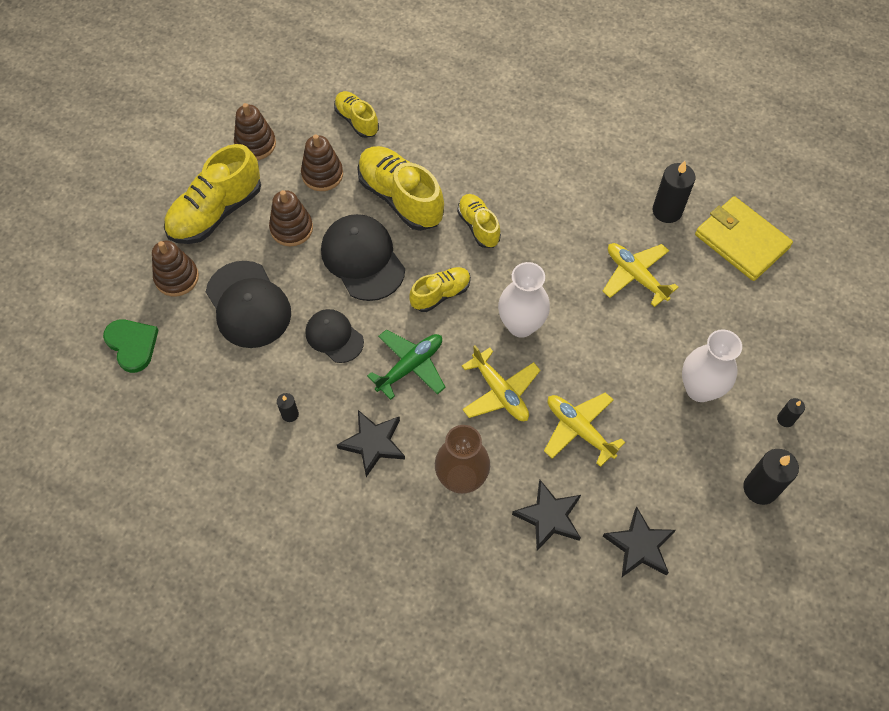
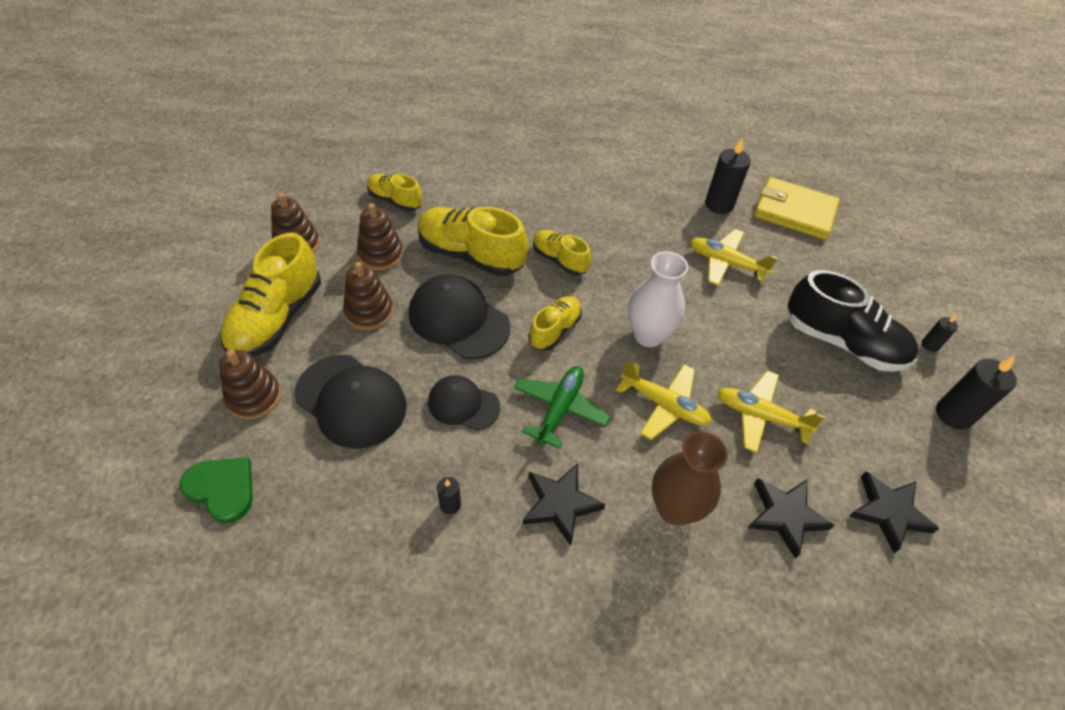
camera: 25 degrees left, 10 degrees down
white vase [682,329,742,402] -> black shoe [788,270,918,372]

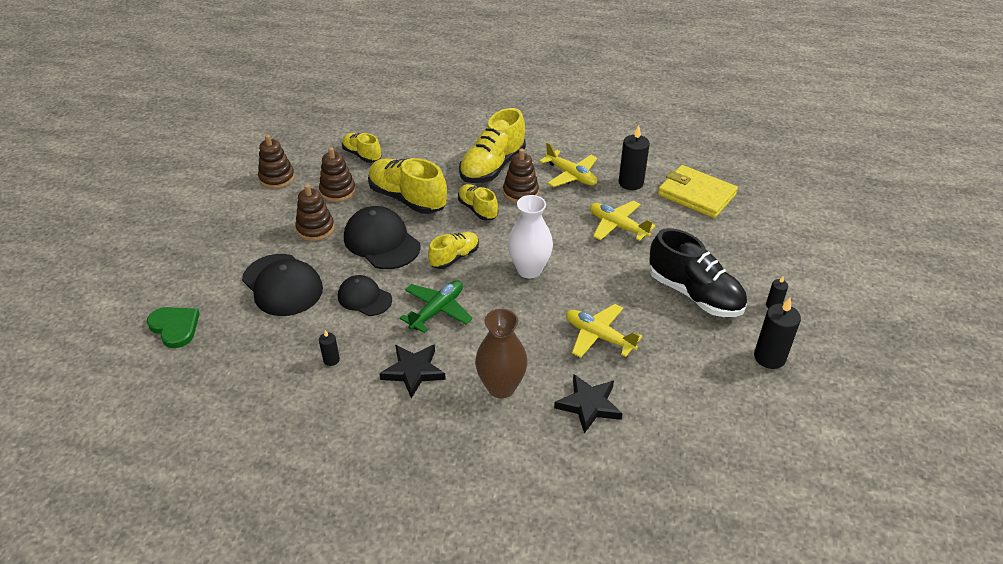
camera: 15 degrees right, 10 degrees down
brown stacking toy [219,350,281,420] -> brown stacking toy moved to [503,149,539,203]
yellow shoe [220,233,321,357] -> yellow shoe moved to [459,108,526,183]
yellow plane [616,362,712,440] -> yellow plane moved to [539,142,597,187]
black star [849,471,940,553] -> none

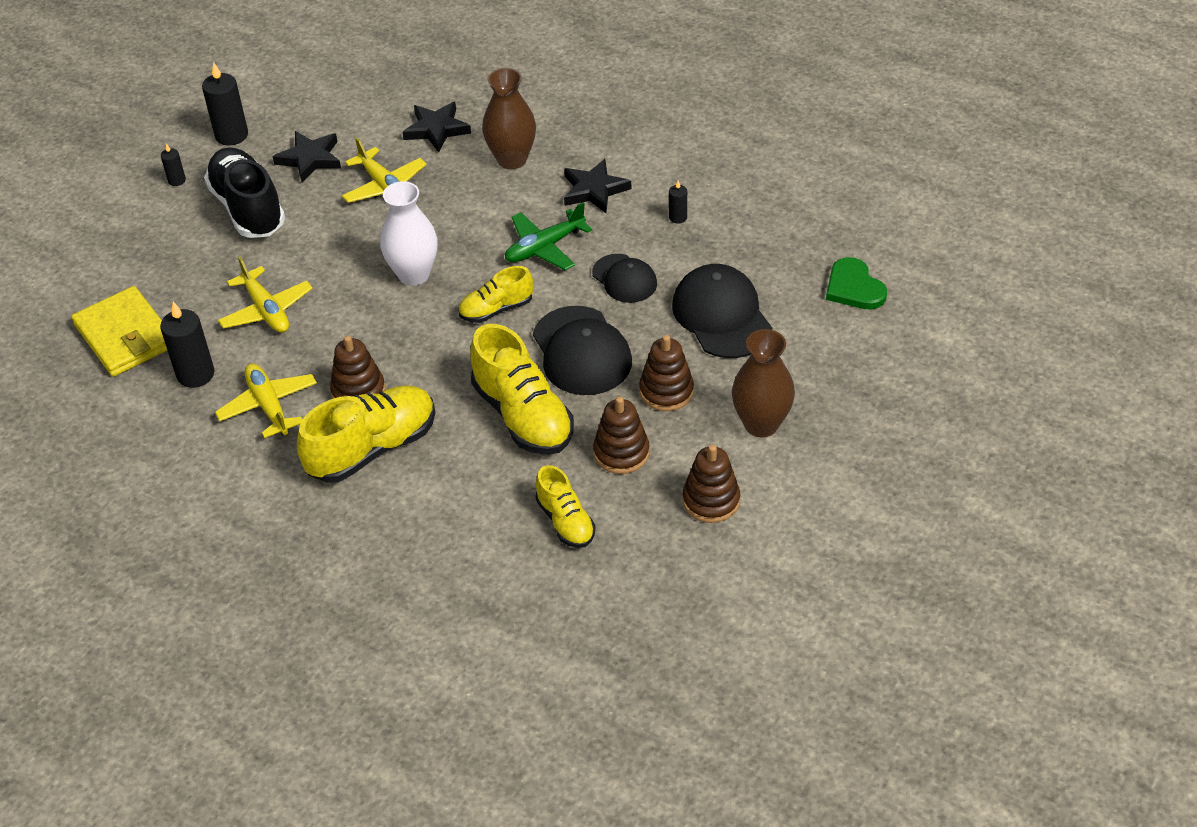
camera: 160 degrees left, 5 degrees up
yellow shoe [458,184,498,221] -> none
none -> black star [272,131,341,182]
none -> brown vase [732,329,795,437]

